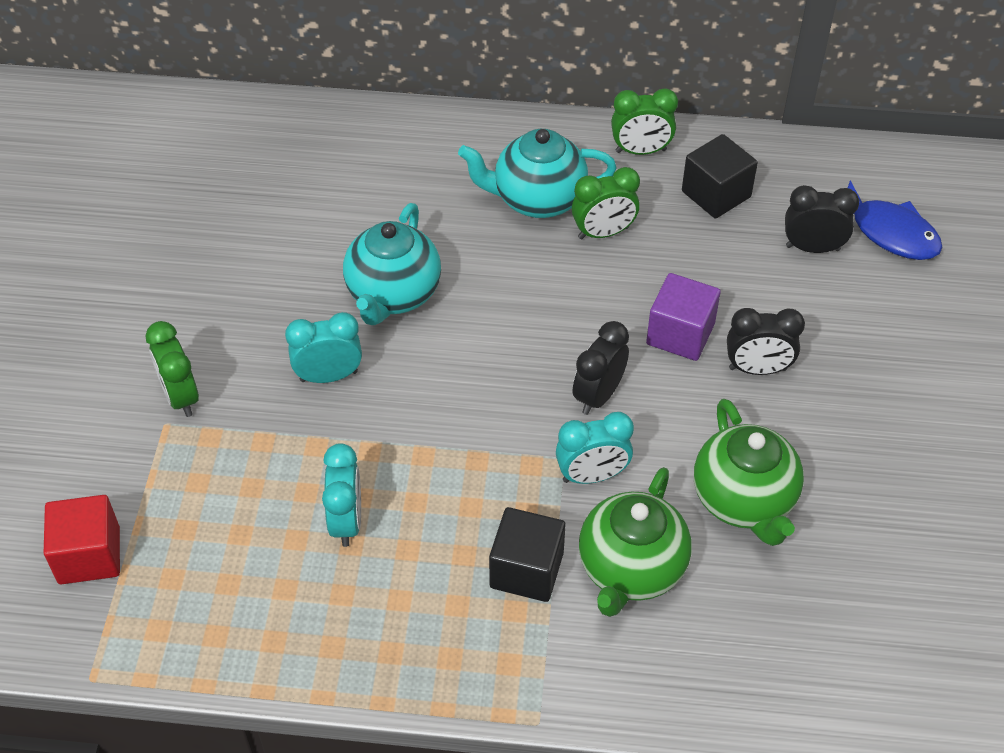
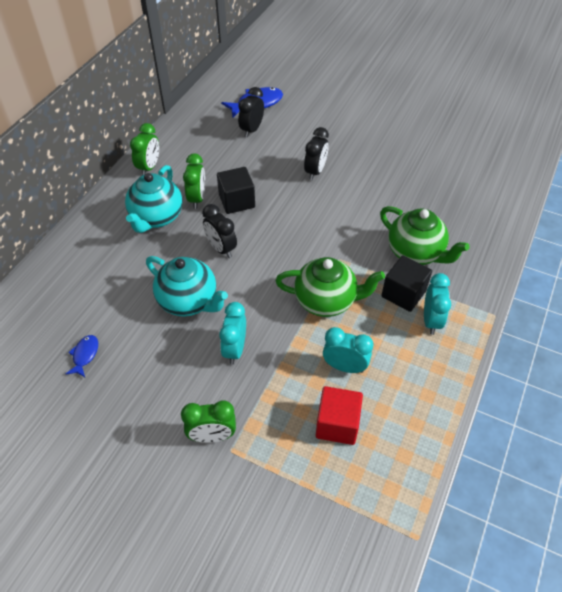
camera: 70 degrees left, 0 degrees up
red cube [44,495,120,585] -> red cube moved to [316,386,363,445]
turquoise clock [556,412,634,484] -> turquoise clock moved to [424,273,451,335]
black clock [573,321,629,415] -> black clock moved to [202,204,237,258]
purple cube [646,273,721,361] -> none
black cube [682,134,758,218] -> black cube moved to [217,167,255,214]
green teapot [694,399,804,546] -> green teapot moved to [275,257,385,317]
none -> blue fish [66,335,98,377]

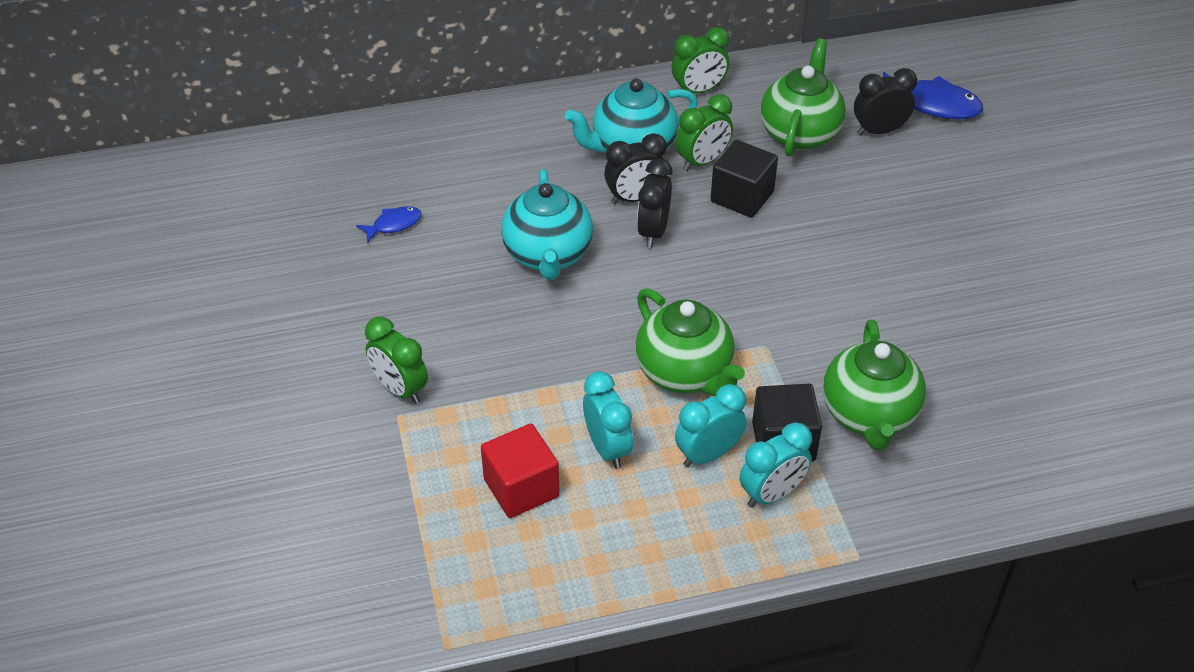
camera: 50 degrees right, 5 degrees down
turquoise clock [219,302,246,364] -> turquoise clock moved to [675,384,746,467]
black clock [304,127,329,180] -> black clock moved to [604,133,667,204]
none -> green teapot [760,39,846,157]

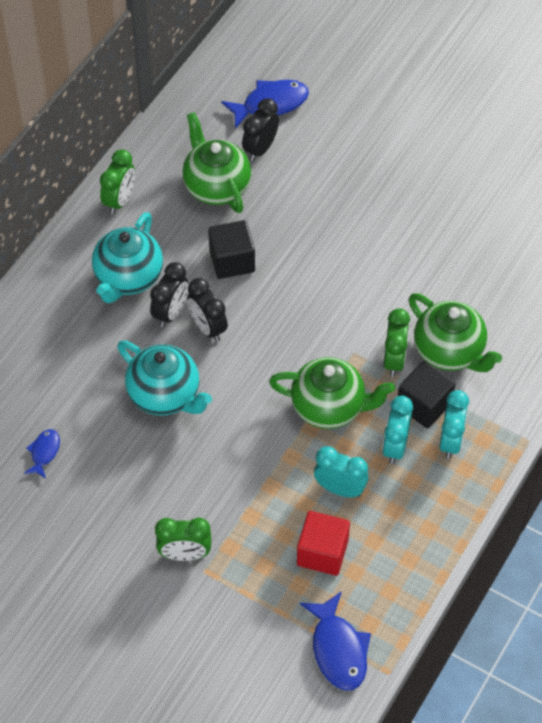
camera: 45 degrees left, 10 degrees up
green clock [676,94,733,171] -> green clock moved to [384,308,410,377]
none -> blue fish [300,591,371,690]

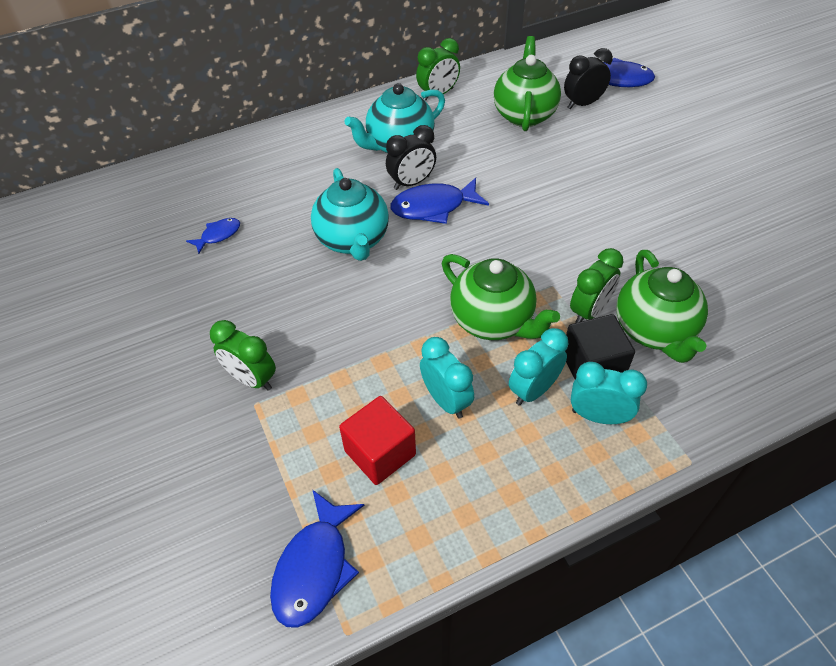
camera: 35 degrees right, 5 degrees down
black clock [187,278,228,342] -> blue fish [390,178,489,224]
black cube [208,220,255,279] -> none
turquoise clock [439,390,469,459] -> turquoise clock turned 120 degrees counterclockwise [571,362,647,424]

